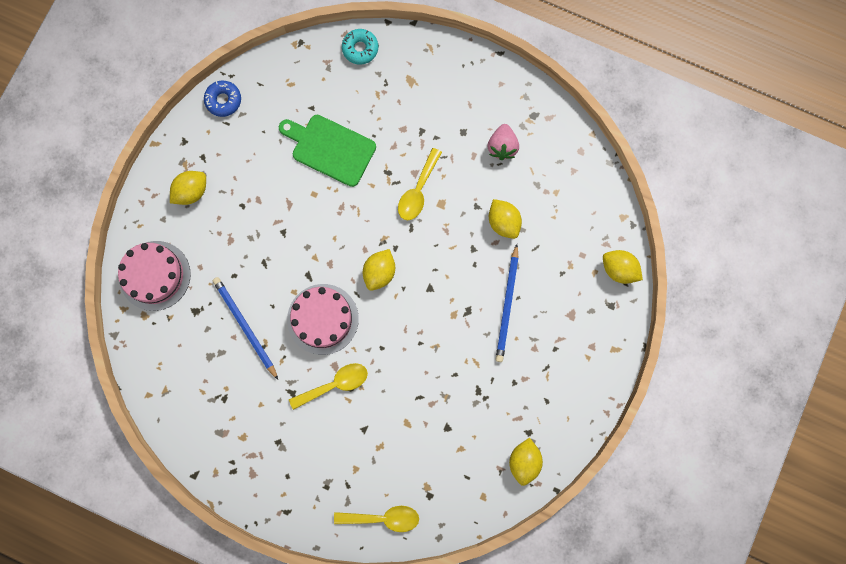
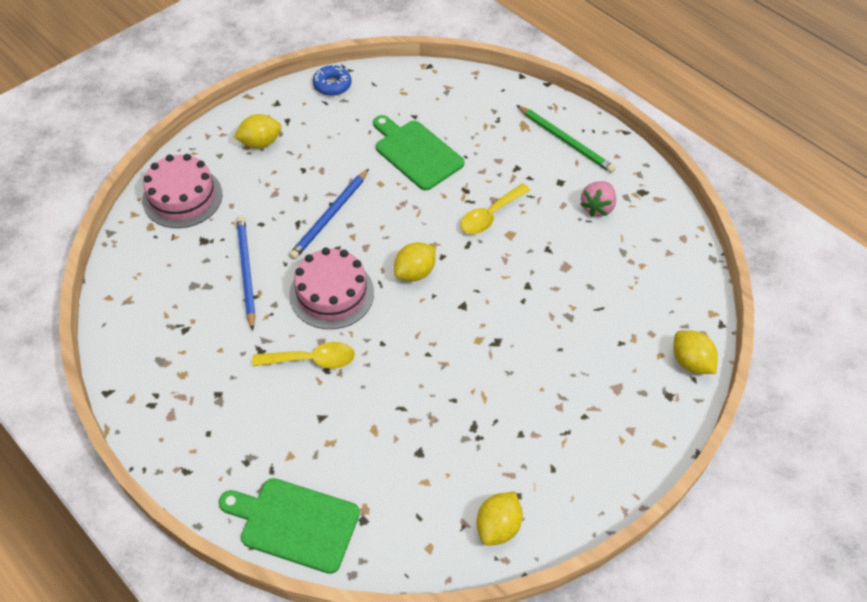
camera: 20 degrees right, 25 degrees down
yellow spoon [334,506,419,532] -> green cutting board [219,478,360,574]
turquoise donut [342,29,378,65] -> none
yellow lemon [489,199,522,239] -> none
blue pencil [495,244,519,362] -> blue pencil moved to [289,169,369,260]
none -> green pencil [516,105,616,173]

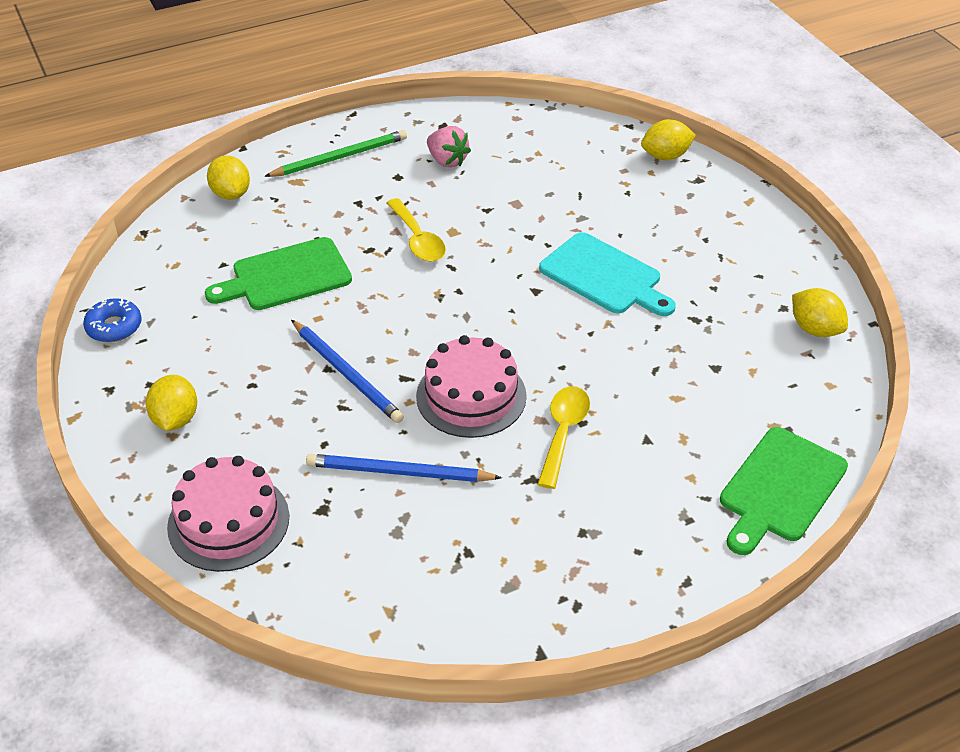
camera: 70 degrees left, 10 degrees down
yellow lemon [394,242,436,282] -> yellow lemon moved to [207,155,250,200]
none -> turquoise cutting board [539,232,676,316]

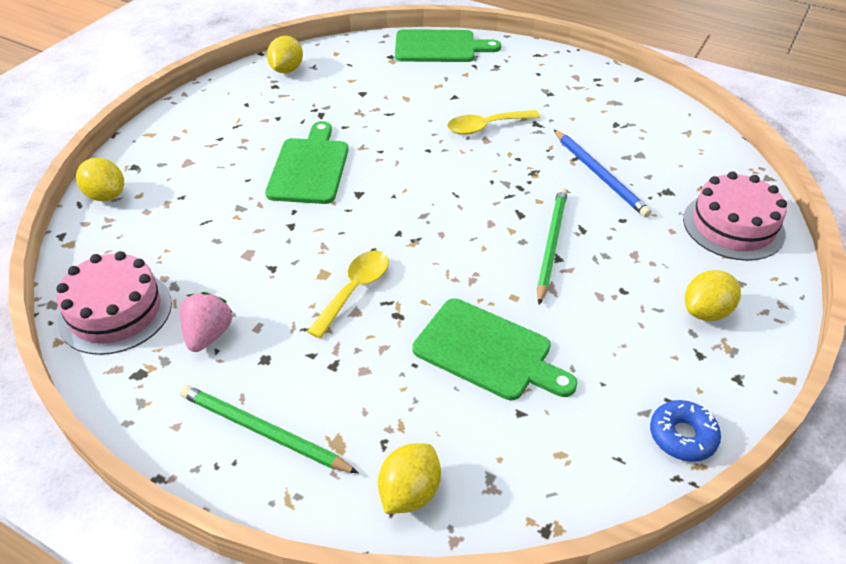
camera: 125 degrees left, 0 degrees up
blue pencil [291,320,404,423] -> green pencil [537,188,567,305]
pink cake [416,335,527,438] -> pink cake moved to [56,251,172,355]
turquoise cutting board [539,232,676,316] -> green cutting board [265,121,349,204]

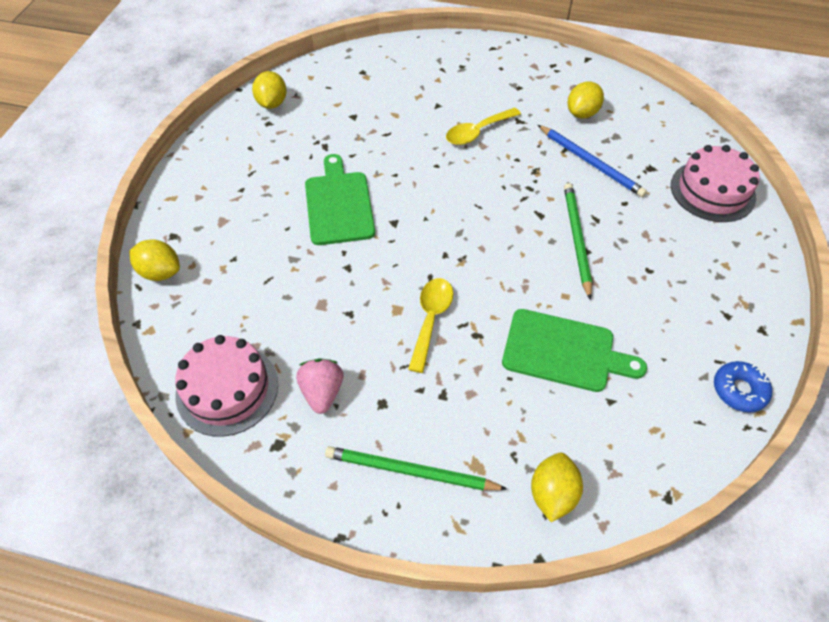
camera: 15 degrees left, 10 degrees up
green cutting board [395,29,501,62] -> none
yellow lemon [685,270,741,321] -> yellow lemon moved to [567,82,604,118]

